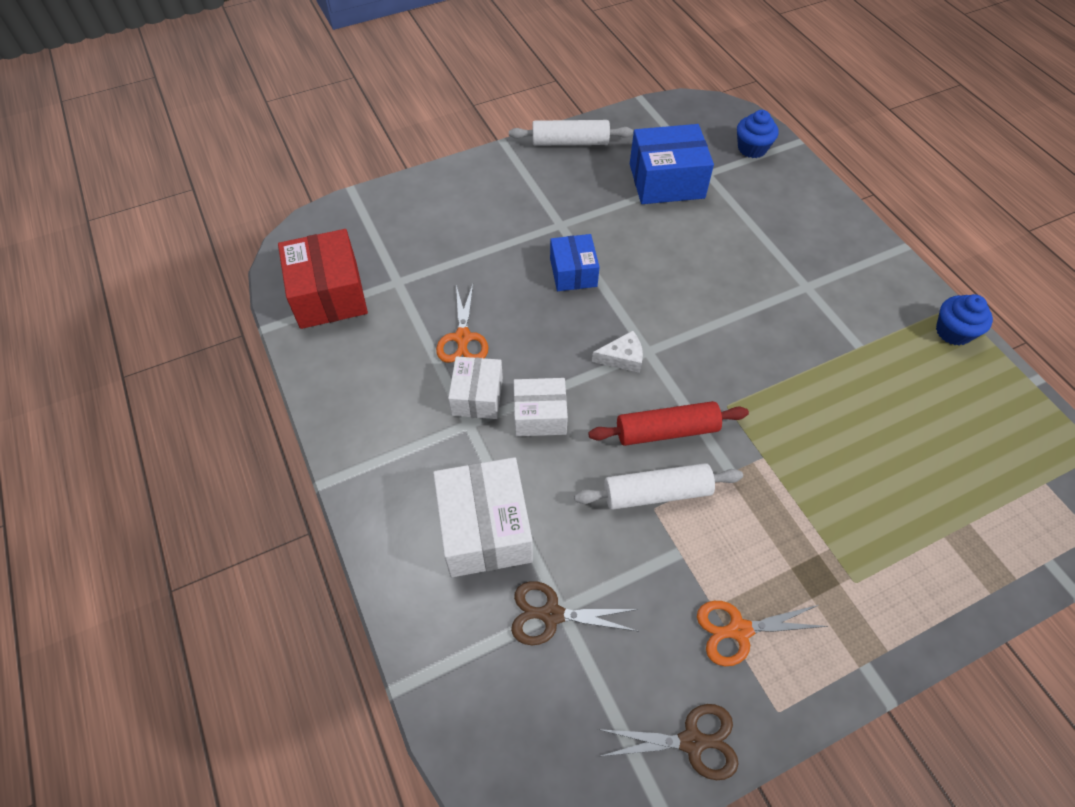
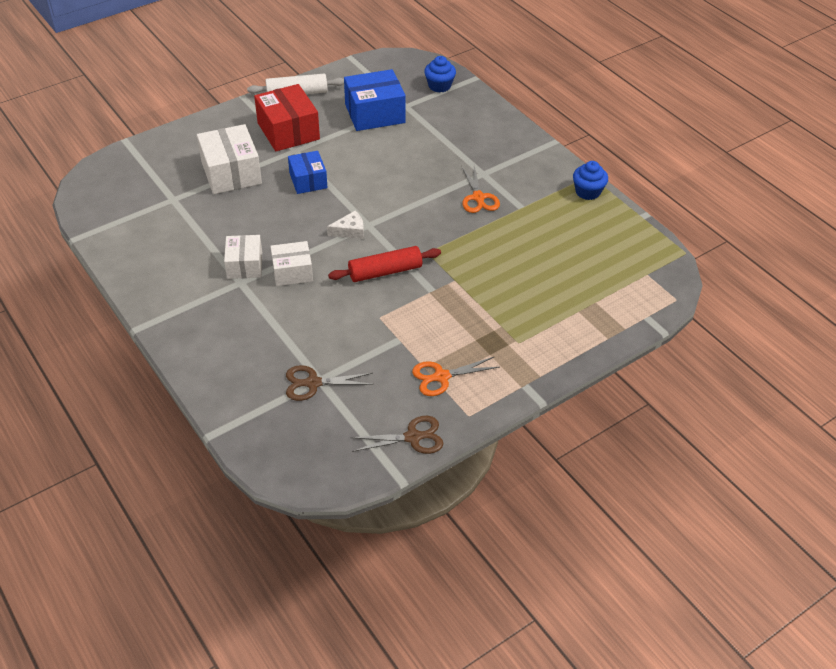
camera: 10 degrees left, 10 degrees down
red box [278,229,368,329] -> red box moved to [254,84,320,151]
white box [433,457,533,577] -> white box moved to [197,124,262,194]
orange scissors [436,284,488,363] -> orange scissors moved to [462,166,500,213]
white rolling pin [574,463,743,510] -> none

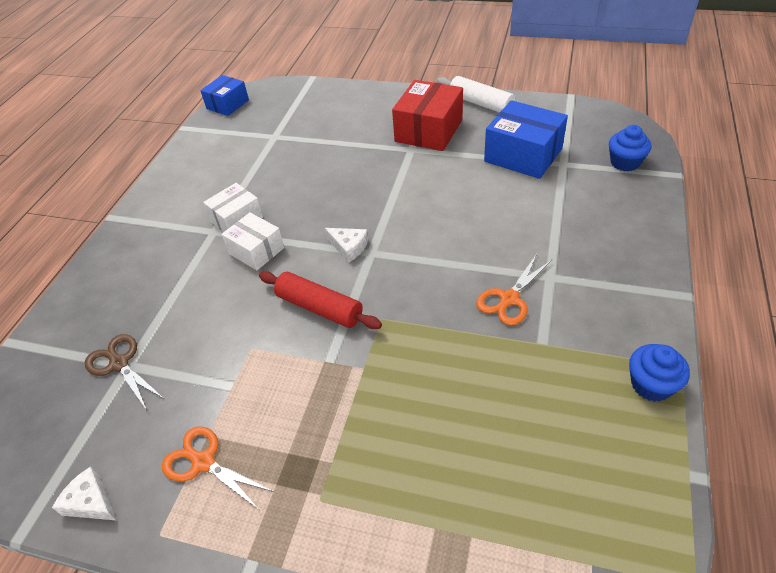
camera: 55 degrees right, 0 degrees up
white box [197,124,262,194] -> none
blue box [288,151,327,194] -> blue box moved to [200,75,249,116]
brown scissors [350,416,443,454] -> white cheese [52,466,117,521]

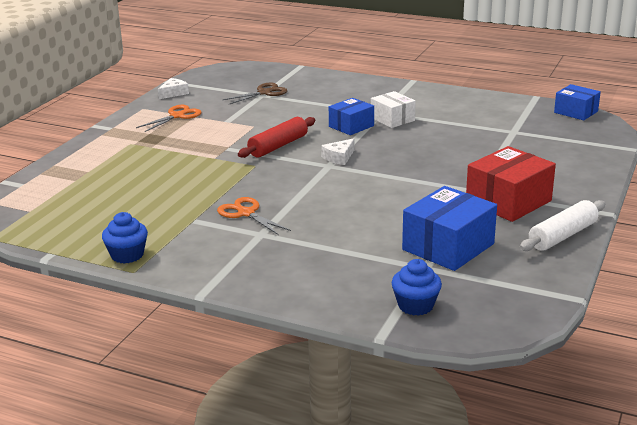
camera: 95 degrees right, 20 degrees down
white box [221,212,284,270] -> blue box [329,98,374,135]
red box [392,80,463,151] -> red box turned 75 degrees counterclockwise [466,146,556,222]

